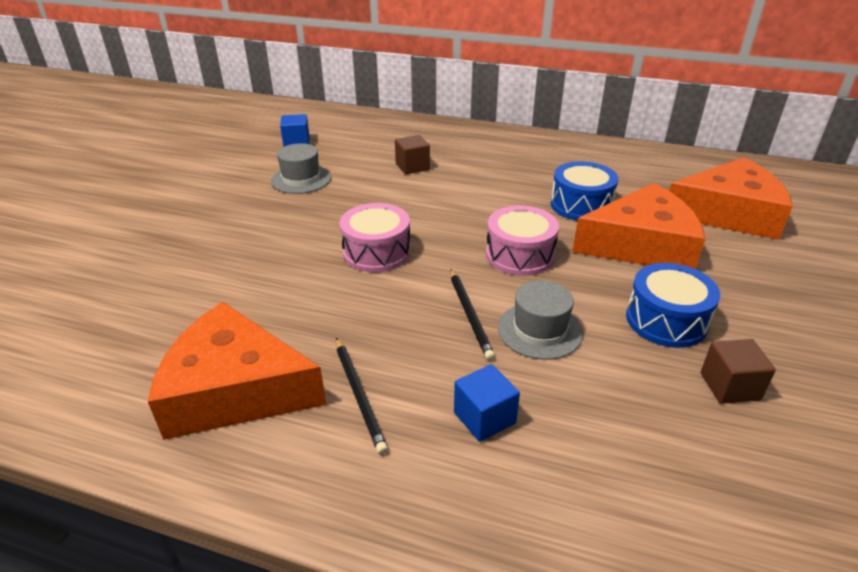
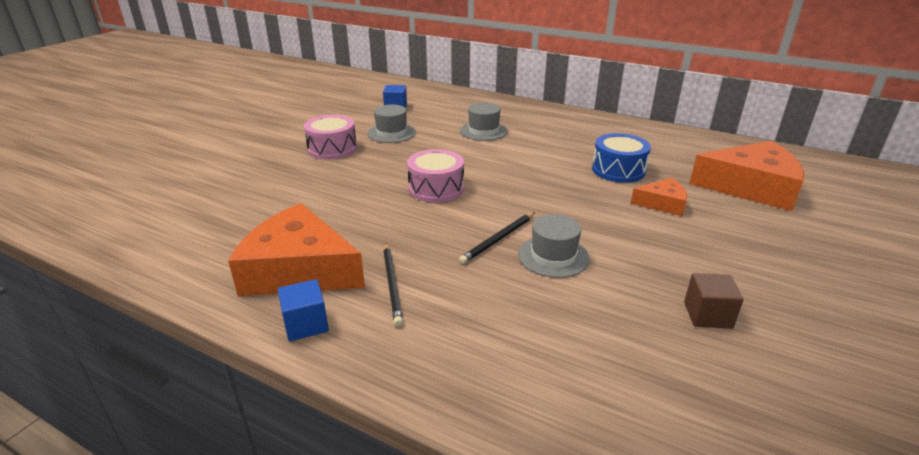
camera: 10 degrees right, 5 degrees down
brown cube [395,135,430,174] -> grey hat [460,103,508,141]
black pencil [450,269,495,361] -> black pencil turned 45 degrees clockwise [459,212,535,264]
blue cube [454,364,520,442] -> blue cube moved to [278,279,329,341]
pink drum [486,206,559,276] -> pink drum moved to [304,115,357,160]
orange cheese [572,183,705,269] -> orange cheese [631,178,688,216], size x0.51
blue drum [626,263,720,348] -> none

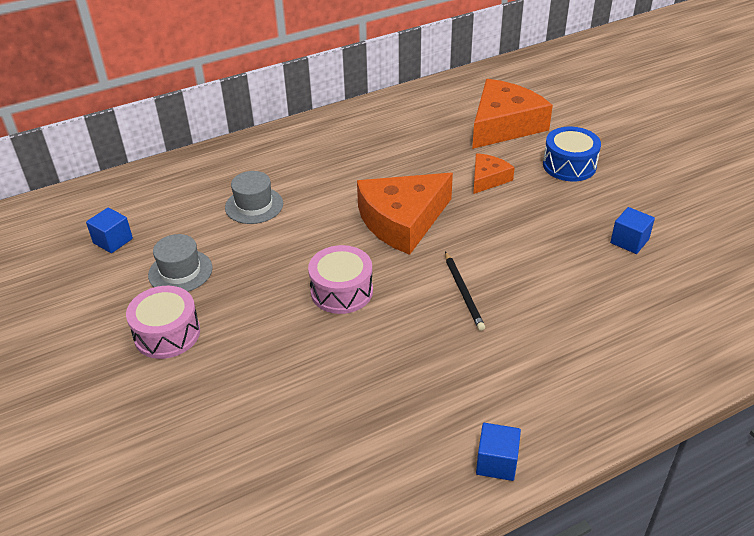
camera: 55 degrees left, 10 degrees up
orange cheese [228,203,365,296] -> orange cheese moved to [357,173,453,255]
black pencil [383,243,403,326] -> none
grey hat [518,214,590,278] -> none
blue drum [592,133,651,183] -> blue drum moved to [543,127,601,182]
brown cube [684,273,744,329] -> blue cube [610,207,655,254]

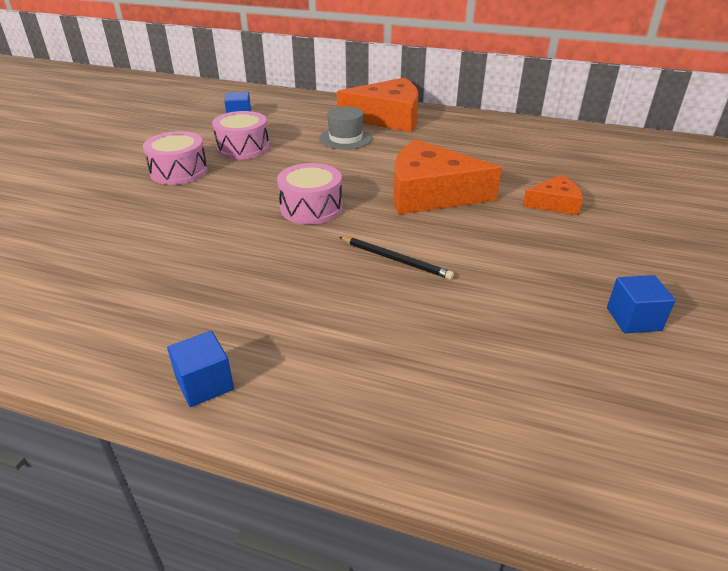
camera: 45 degrees right, 5 degrees down
grey hat [148,234,213,292] -> pink drum [212,111,269,160]
black pencil [445,252,485,331] -> black pencil turned 90 degrees counterclockwise [339,237,454,280]
orange cheese [472,79,553,149] -> orange cheese moved to [337,78,419,132]
blue drum [543,127,601,182] -> none

